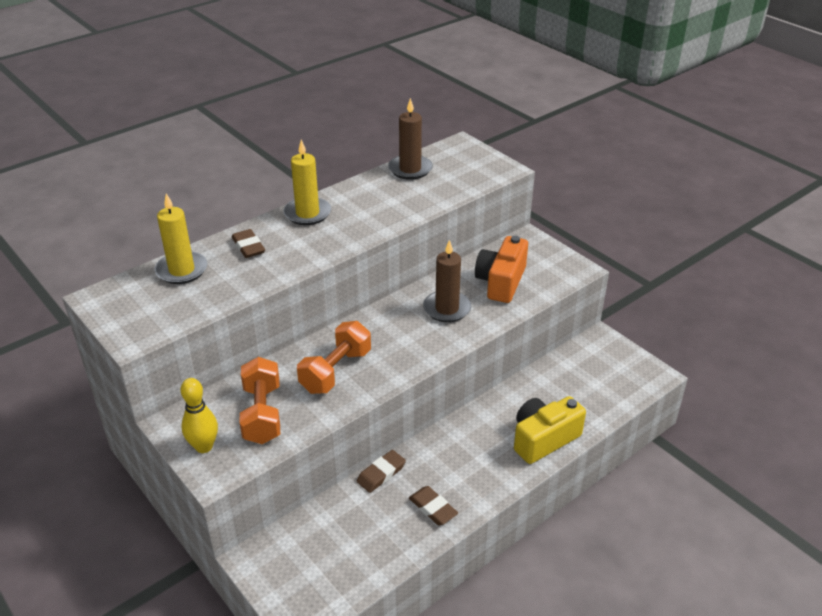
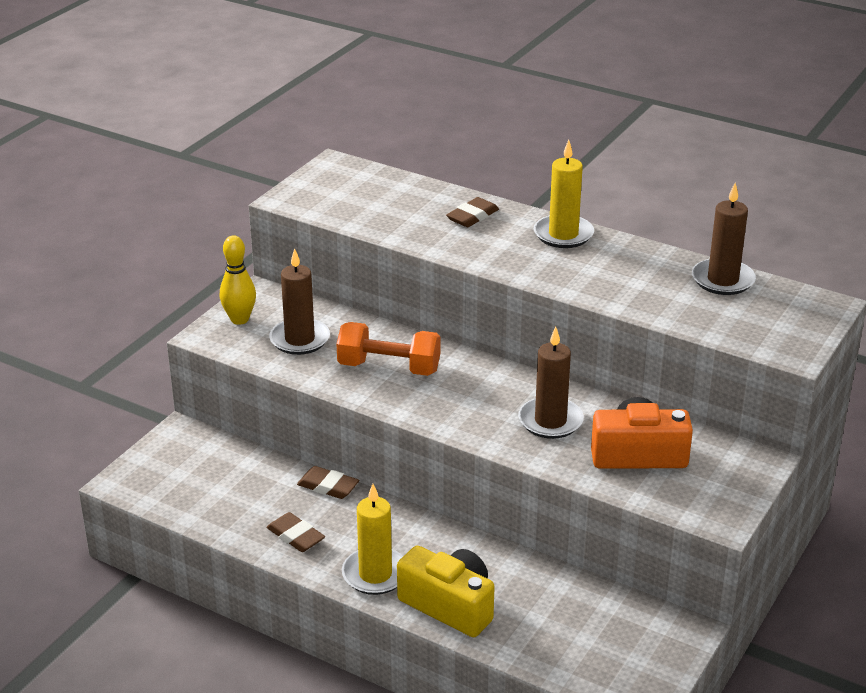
camera: 70 degrees right, 5 degrees down
yellow candle [155,193,207,284] -> yellow candle moved to [342,484,403,595]
orange dumbbell [239,357,280,444] -> brown candle [269,248,330,355]
brown eraser [409,486,458,525] -> brown eraser turned 75 degrees counterclockwise [266,512,325,552]

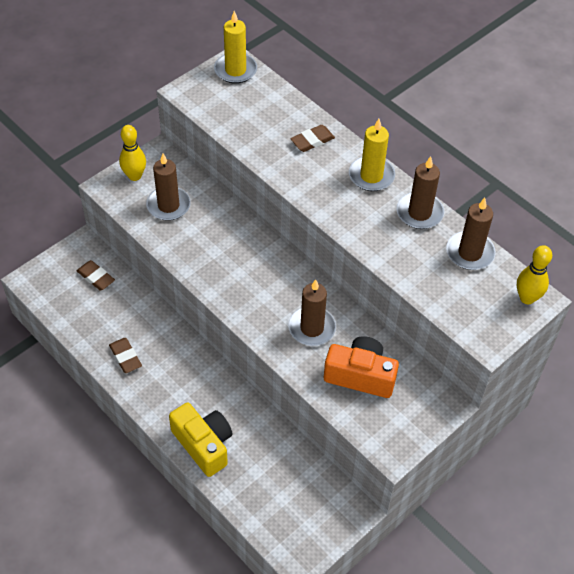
camera: 15 degrees right, 20 degrees up
brown eraser [297,466,359,499] -> brown eraser moved to [77,260,115,291]
orange dumbbell [337,322,441,376] -> none
yellow candle [342,484,403,595] -> yellow candle moved to [214,11,257,84]
none -> brown candle [396,156,444,229]
none -> yellow bowling pin [517,245,552,304]

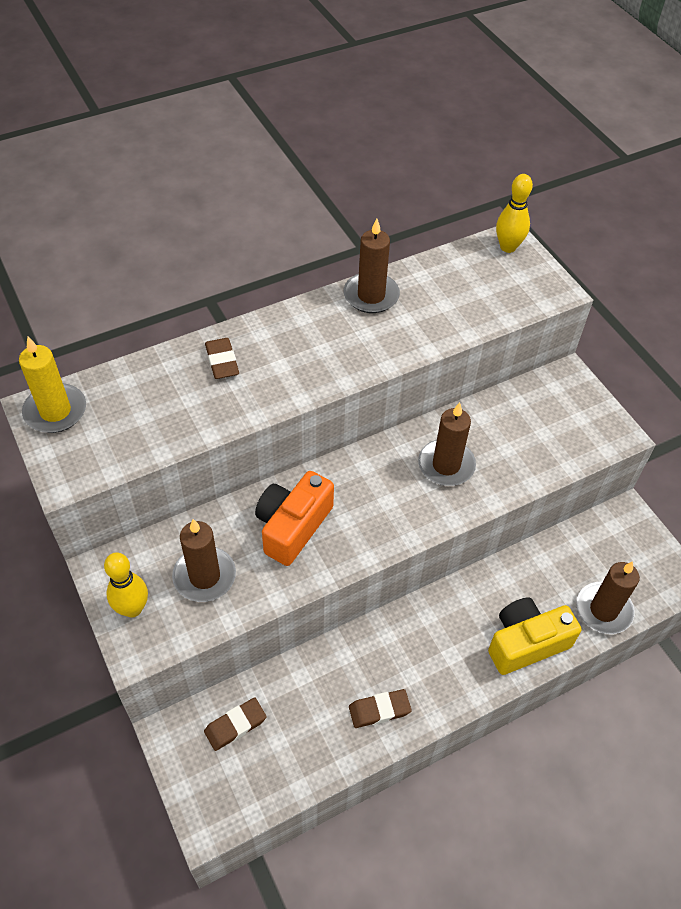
camera: 75 degrees left, 0 degrees up
orange camera [324,336,399,398] -> orange camera moved to [255,471,334,566]
yellow candle [349,119,395,191] -> none
brown candle [446,198,496,270] -> brown candle moved to [576,561,640,634]

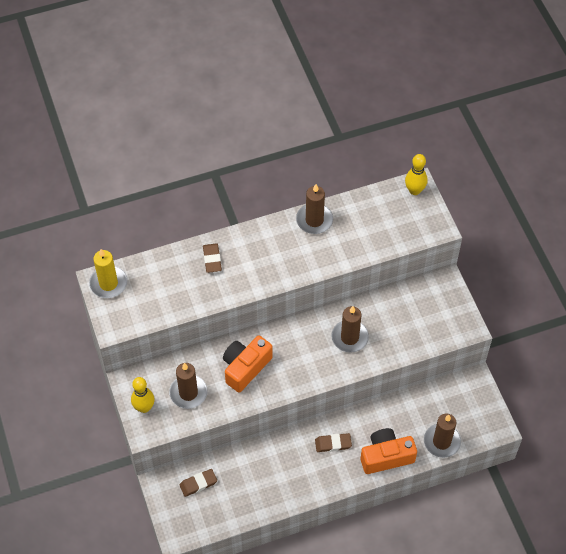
camera: 10 degrees right, 5 degrees up
brown eraser [349,689,412,728] -> brown eraser moved to [315,433,352,452]
yellow camera [488,598,581,675] -> orange camera [361,428,417,474]

